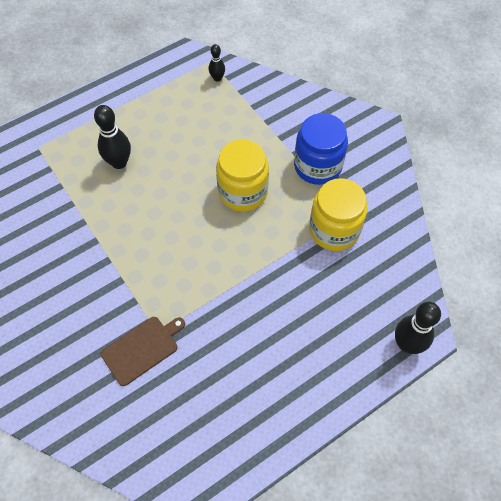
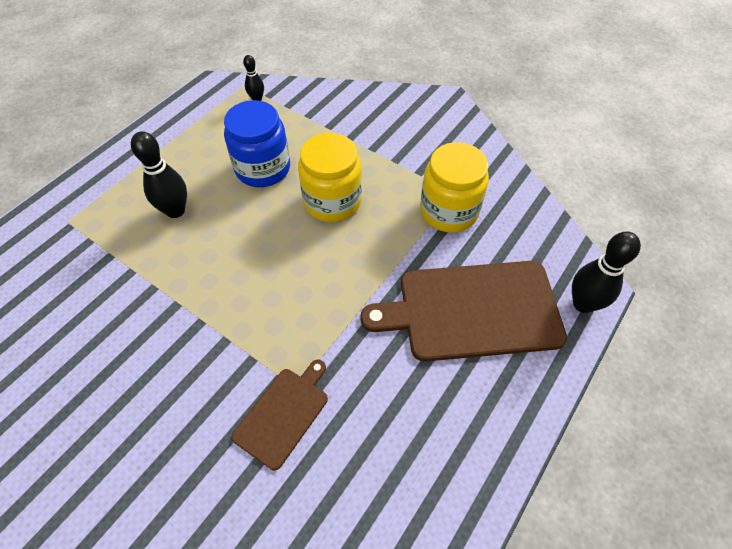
camera: 20 degrees left, 5 degrees down
blue jar [294,113,348,185] -> blue jar moved to [224,100,290,187]
none -> brown cutting board [361,261,567,362]

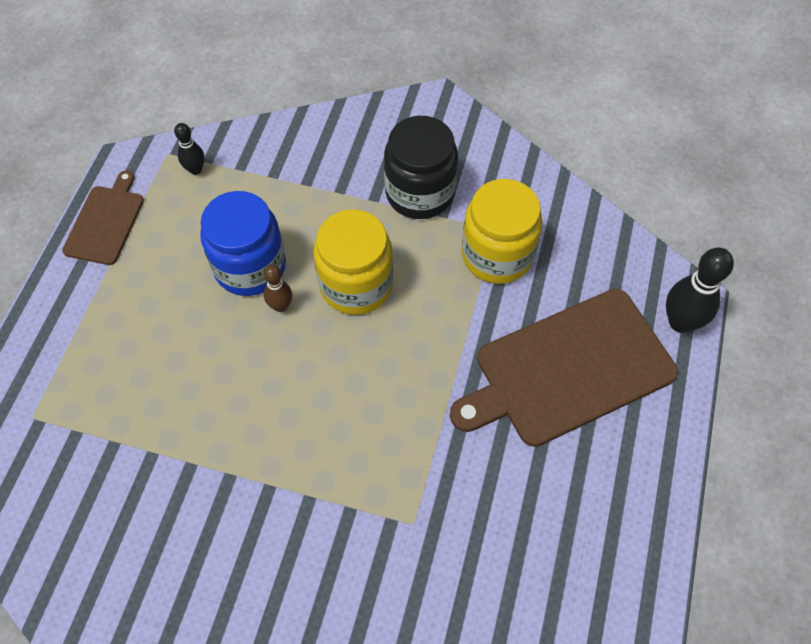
camera: 20 degrees left, 5 degrees up
black bowling pin [131,131,187,218] -> none
brown cutting board [231,360,328,470] -> brown cutting board moved to [62,170,144,265]
none -> brown bowling pin [264,265,292,312]
none -> black jar [384,116,458,219]

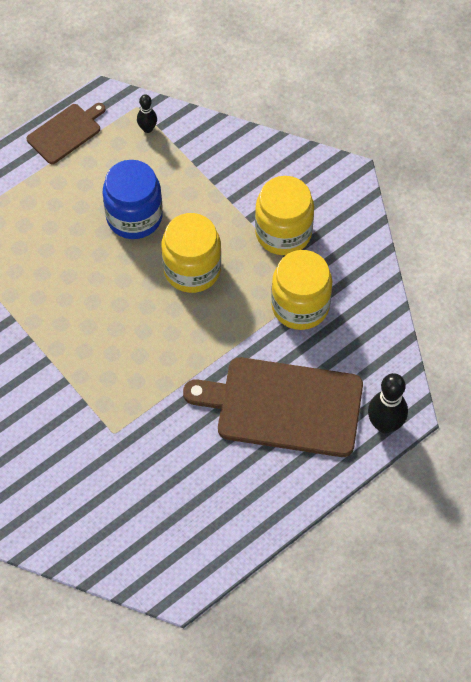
camera: 35 degrees right, 0 degrees up
brown bowling pin [264,265,292,312] -> none
black jar [384,116,458,219] -> yellow jar [255,176,314,255]

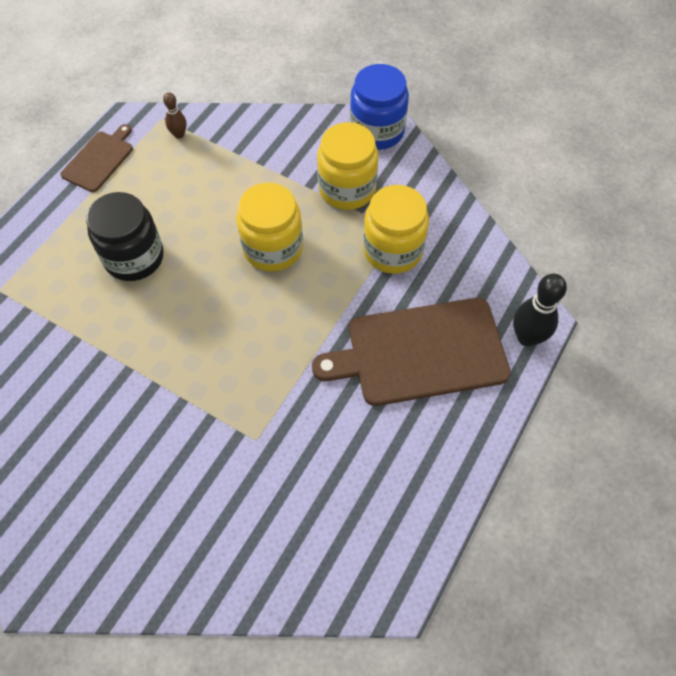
camera: 20 degrees left, 0 degrees up
blue jar [103,160,163,239] -> blue jar moved to [350,64,409,150]
black bowling pin [137,94,157,133] -> brown bowling pin [163,92,187,139]
none -> black jar [86,192,164,281]

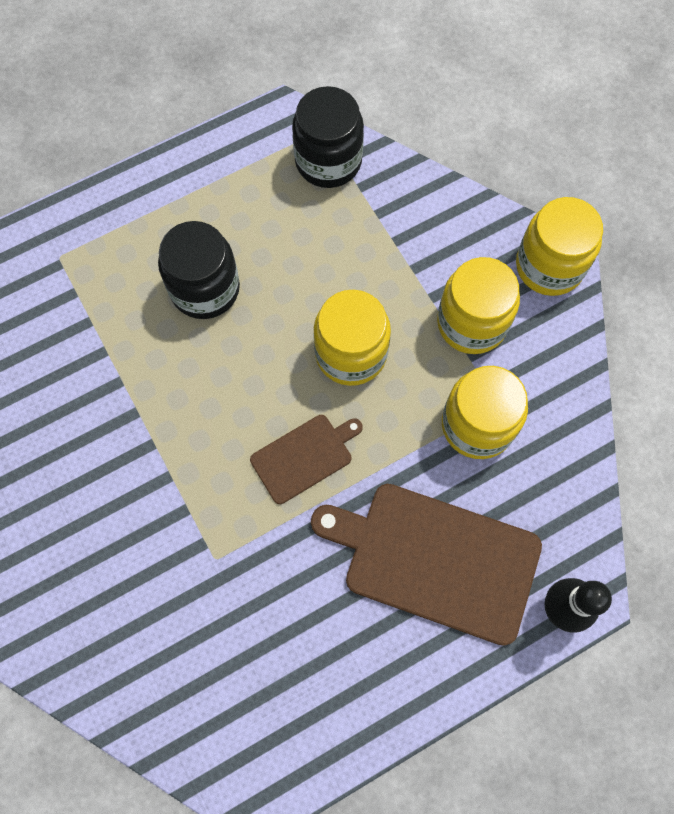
camera: 30 degrees right, 10 degrees up
brown cutting board [60,124,133,192] -> brown cutting board moved to [250,415,363,504]
brown bowling pin [163,92,187,139] -> black jar [292,86,364,188]
blue jar [350,64,409,150] -> yellow jar [516,197,603,296]

